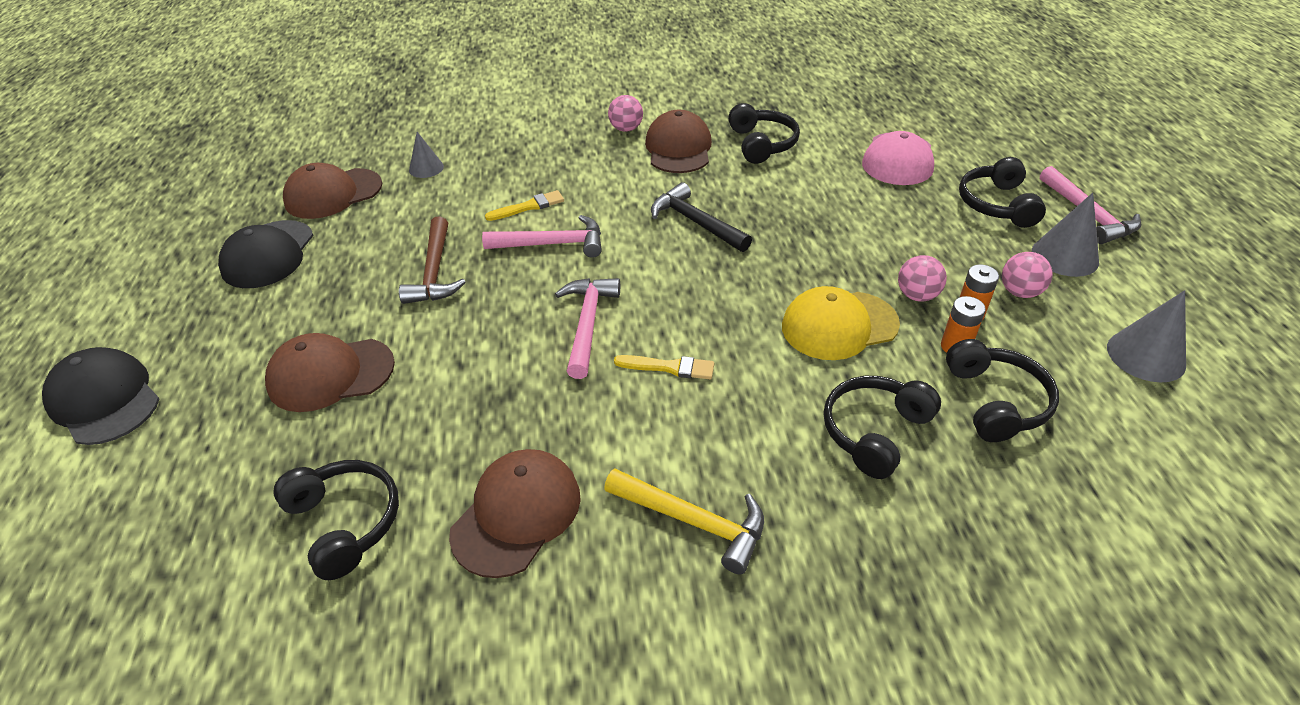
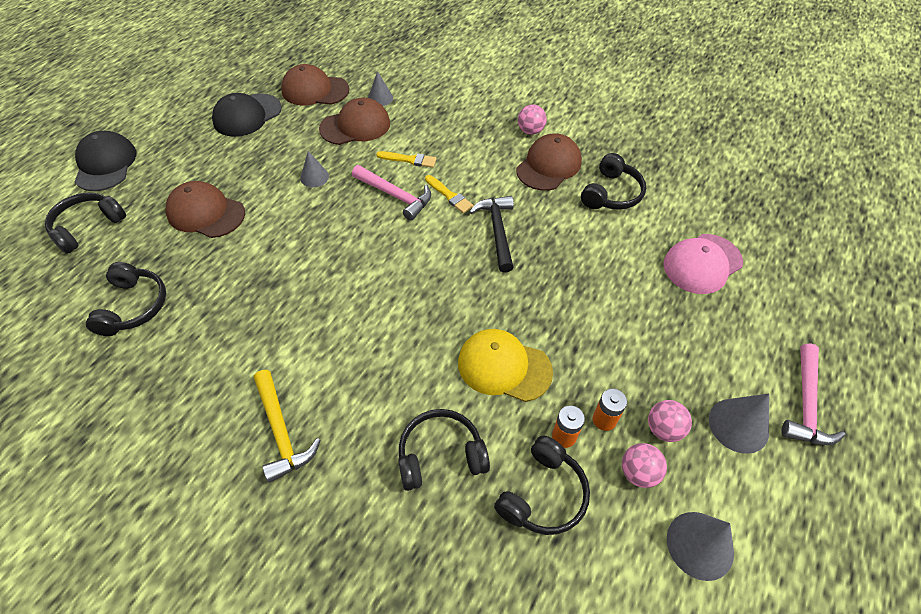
camera: 35 degrees right, 10 degrees up
brown hammer [399,216,466,304] -> grey cone [300,151,329,187]
brown cap [449,449,581,578] -> brown cap moved to [319,98,390,145]
pink hammer [555,278,620,379] -> none
yellow brush [614,355,714,379] -> yellow brush moved to [425,175,473,213]
pink ball [898,255,947,302] -> pink ball moved to [622,443,667,488]
black headphones [959,157,1046,228] -> black headphones moved to [45,193,126,254]

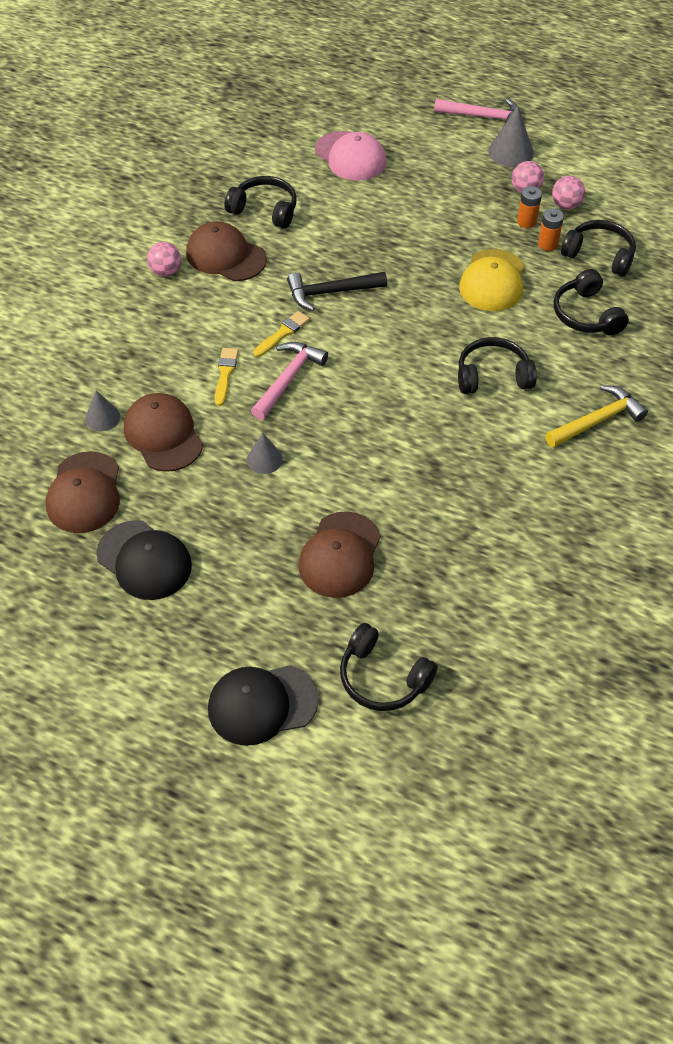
camera: 95 degrees left, 0 degrees up
black headphones [86,262,166,336] -> black headphones moved to [458,337,537,394]
grey cone [667,512,734,581] -> none

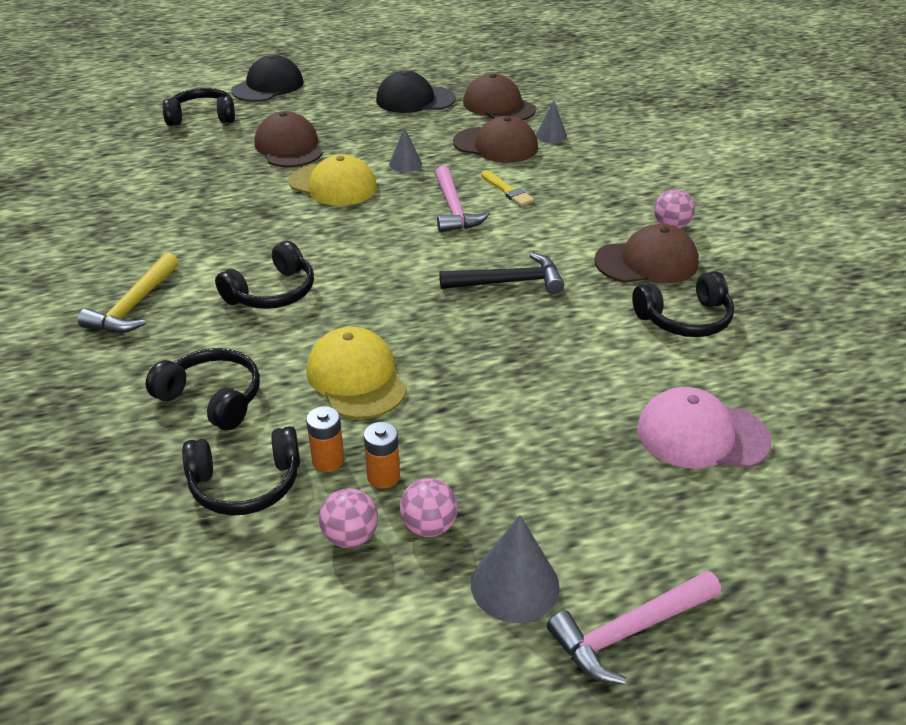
camera: 140 degrees right, 15 degrees down
yellow brush [253,311,310,357] -> none
black hammer [287,272,387,311] -> black hammer turned 45 degrees clockwise [439,253,564,294]
none -> yellow cap [289,154,377,206]

